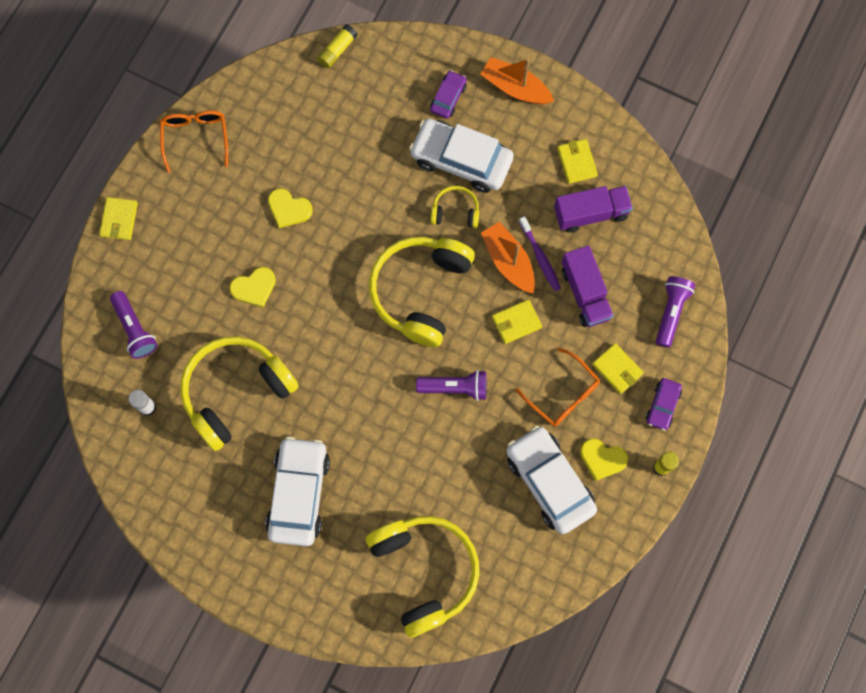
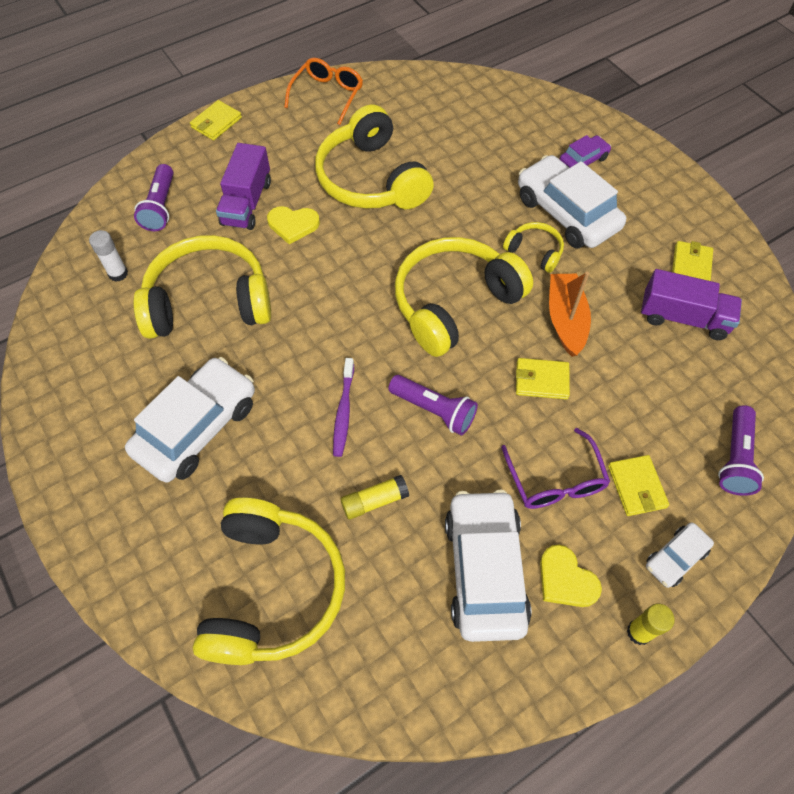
camera: 30 degrees right, 15 degrees down
yellow heart [268,188,313,228] -> yellow headphones [315,104,434,209]
yellow glue stick [317,24,358,68] -> yellow glue stick moved to [341,475,409,520]
orange boat [480,57,554,104] -> none
orange glasses [516,348,600,427] -> purple glasses [501,428,610,509]
purple toothbrush [519,216,561,291] -> purple toothbrush moved to [333,358,354,457]
purple truck [562,245,614,327] -> purple truck moved to [216,143,271,230]
purple car [646,378,682,431] -> white car [646,522,714,588]
purple flashlight [656,276,696,348] -> purple flashlight turned 150 degrees clockwise [718,405,764,496]

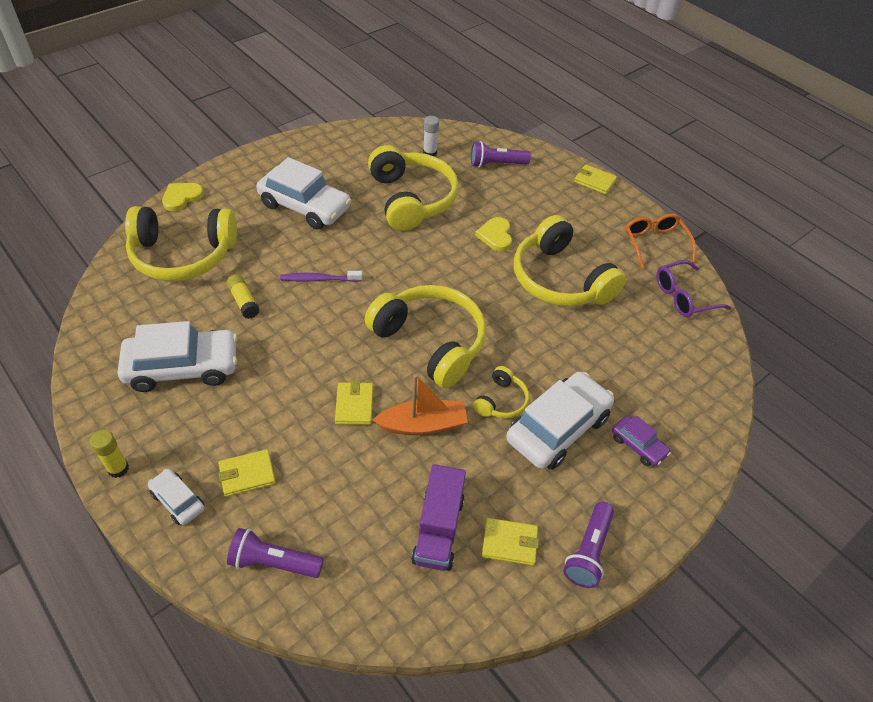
camera: 80 degrees right, 10 degrees down
purple truck [216,143,271,230] -> none
orange glasses [284,58,363,125] -> orange glasses turned 120 degrees counterclockwise [625,214,696,269]
yellow headphones [315,104,434,209] -> yellow headphones turned 90 degrees counterclockwise [514,215,626,306]
purple flashlight [388,375,478,435] -> purple flashlight moved to [563,502,614,588]
purple glasses [501,428,610,509] -> purple glasses moved to [656,260,731,317]
yellow heart [540,545,602,607] -> yellow heart moved to [162,183,204,211]

